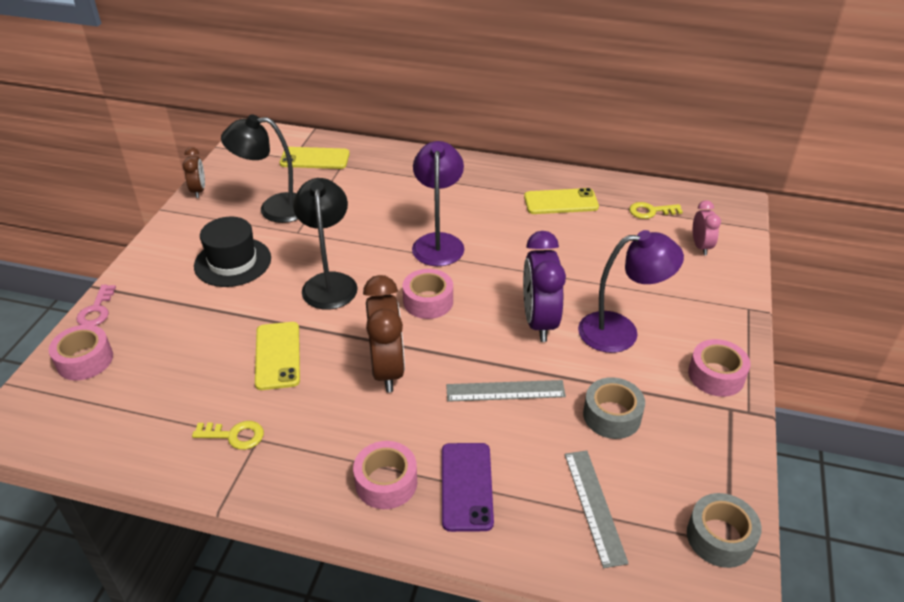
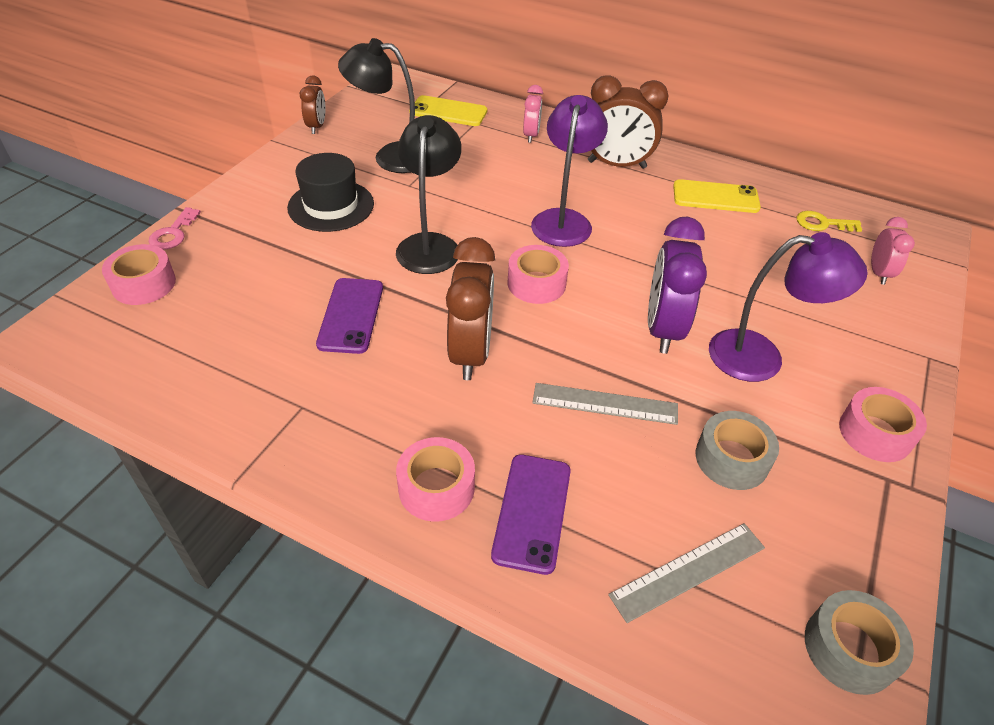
camera: 10 degrees right, 5 degrees up
yellow key [192,421,264,450] -> none
yellow phone [255,322,300,390] -> purple phone [316,278,383,354]
grey ruler [565,450,629,568] -> grey ruler turned 60 degrees clockwise [608,523,765,623]
none -> pink clock [523,85,543,143]
none -> brown clock [588,75,669,169]

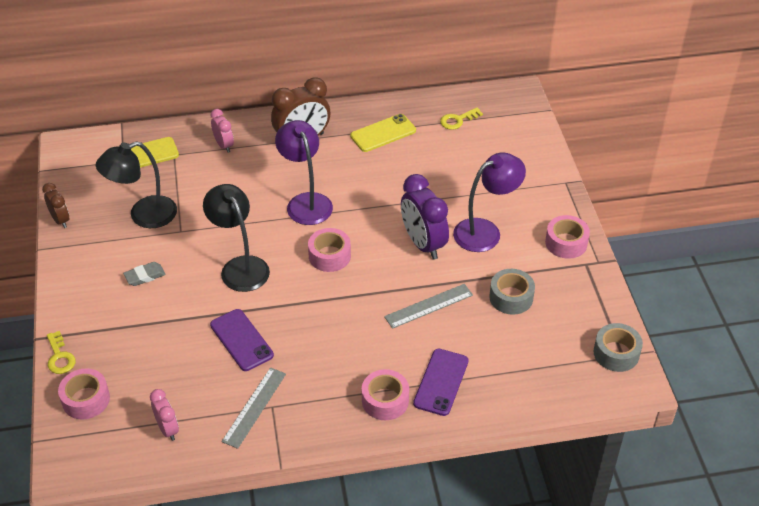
camera: 35 degrees left, 0 degrees up
pink key [148,207,201,250] -> yellow key [47,331,76,374]
black hat [287,153,374,232] -> grey eraser [123,262,166,286]
brown clock [446,237,495,380] -> none
purple phone [491,454,571,575] -> purple phone turned 45 degrees clockwise [413,349,469,416]
grey ruler [608,523,765,623] -> grey ruler moved to [221,367,286,449]
pink clock [871,217,915,285] -> pink clock moved to [150,389,179,441]

